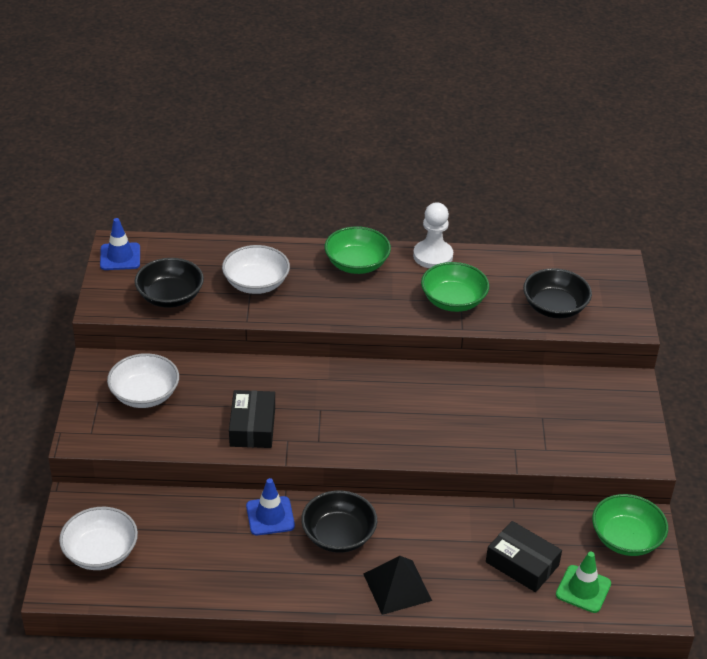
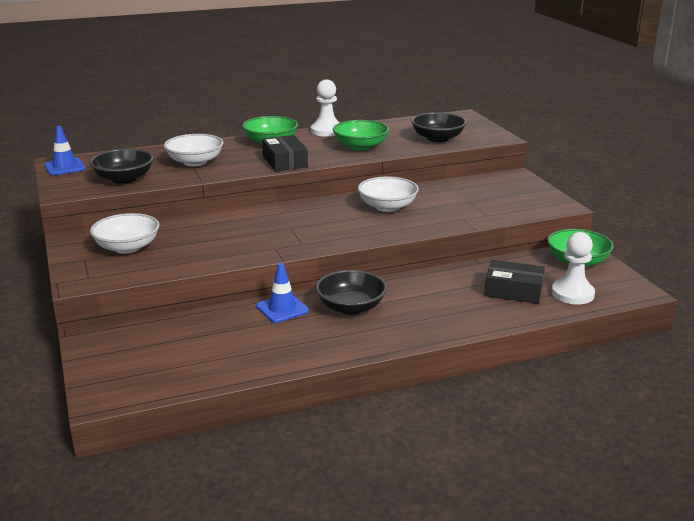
camera: 20 degrees left, 15 degrees down
white bowl [59,507,138,570] -> white bowl moved to [358,176,419,212]
black box [229,390,275,448] -> black box moved to [262,135,308,171]
black pyramid [363,556,432,615] -> none
green traffic cone [556,552,611,613] -> white pawn [551,232,595,305]

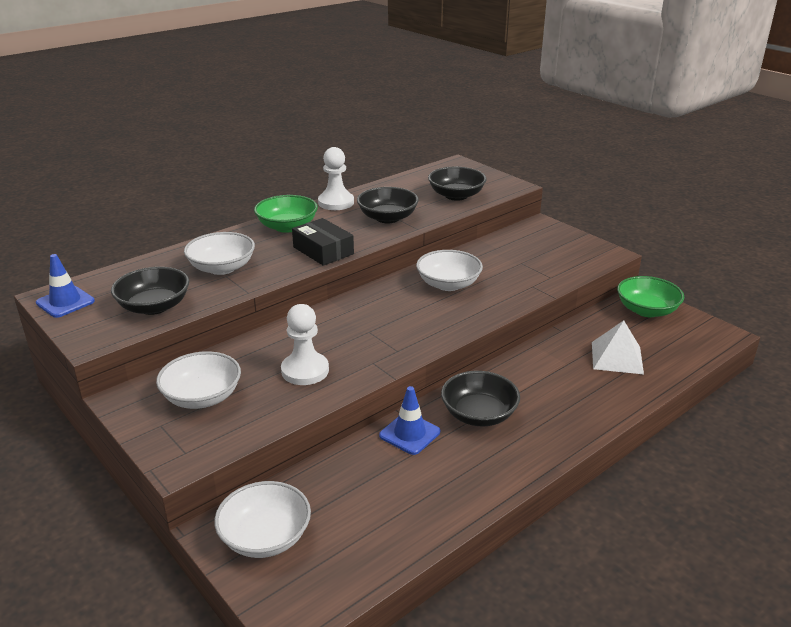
camera: 20 degrees left, 5 degrees up
green bowl [333,120,389,151] -> black bowl [357,187,419,223]
black box [484,260,545,304] -> white pyramid [592,320,644,374]
white pawn [551,232,595,305] -> white pawn moved to [281,304,329,385]
none -> white bowl [214,481,311,558]

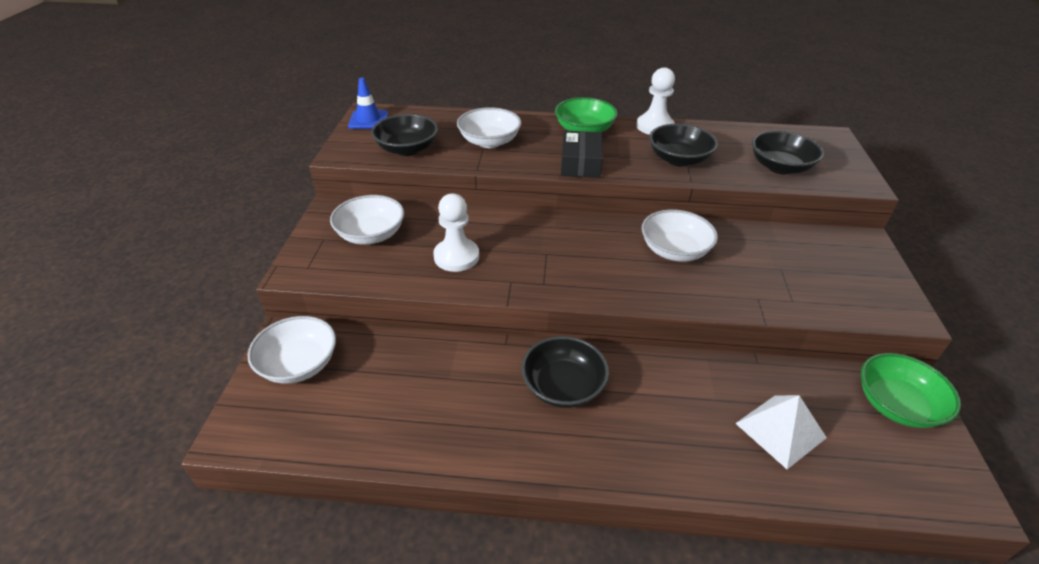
camera: 45 degrees right, 10 degrees up
blue traffic cone [379,386,440,455] -> none

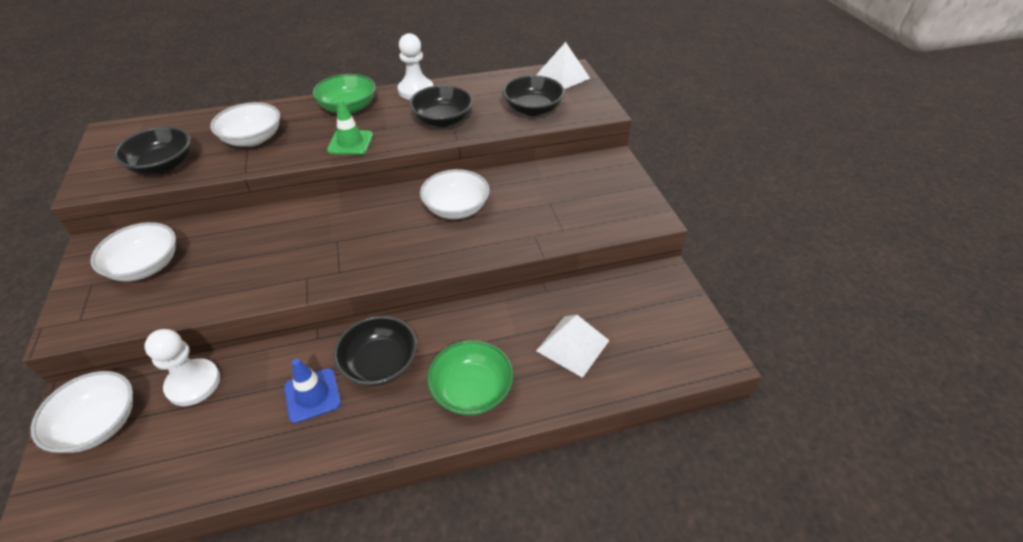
camera: 20 degrees left, 5 degrees up
blue traffic cone [348,78,388,129] -> blue traffic cone moved to [284,359,341,423]
white pawn [433,193,479,272] -> white pawn moved to [144,329,220,406]
black box [561,130,603,178] -> green traffic cone [327,99,373,155]
green bowl [861,353,961,428] -> green bowl moved to [427,340,513,416]
none -> white pyramid [536,42,590,89]

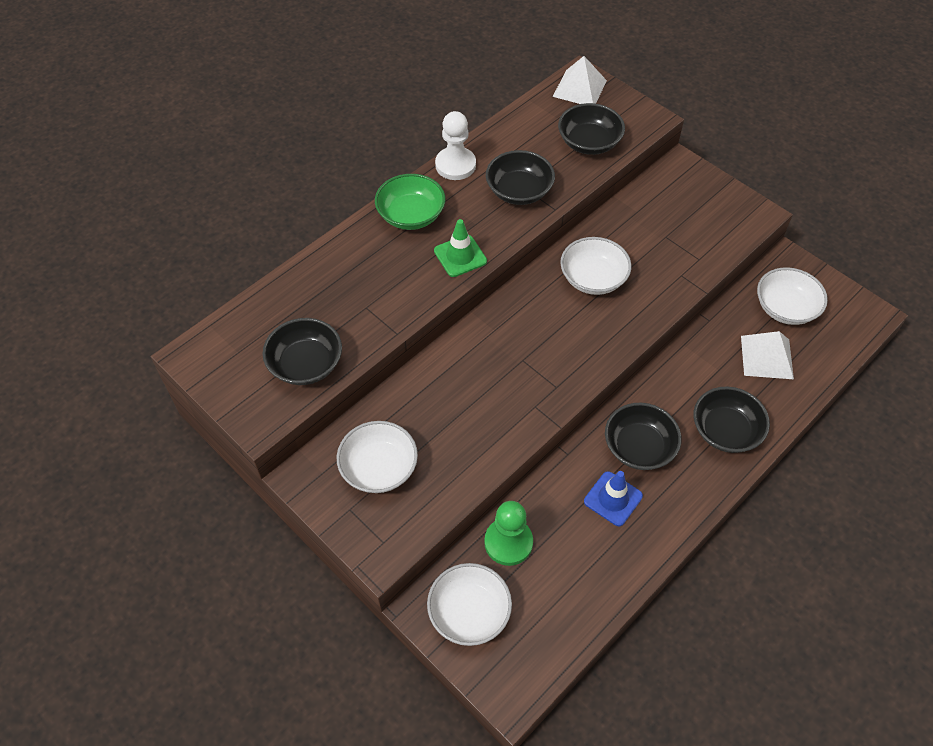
camera: 30 degrees left, 10 degrees up
white pawn [144,329,220,406] -> green pawn [484,501,533,566]
white bowl [210,102,280,147] -> white bowl moved to [757,267,828,325]
green bowl [427,340,513,416] -> black bowl [694,386,770,453]

